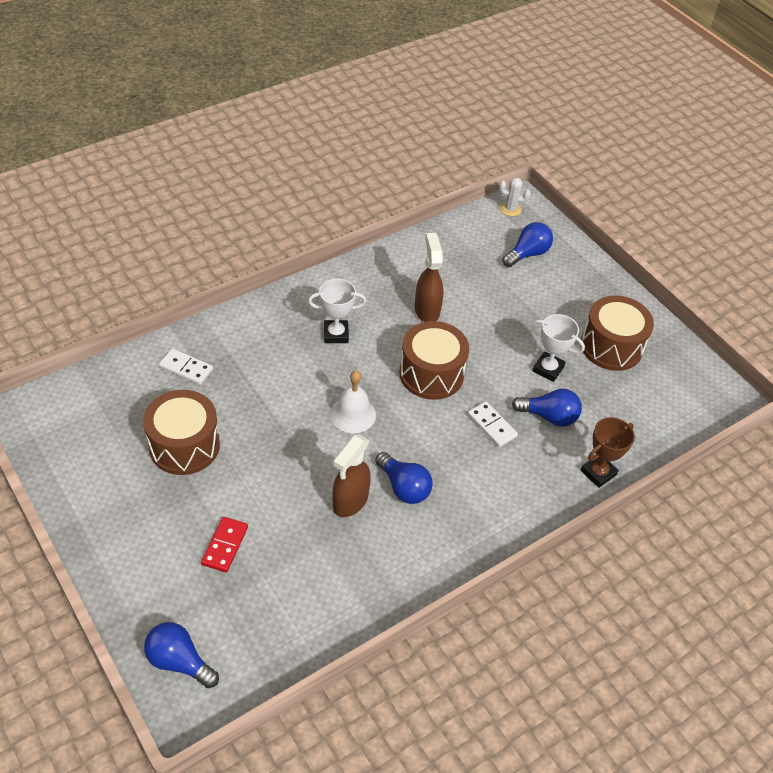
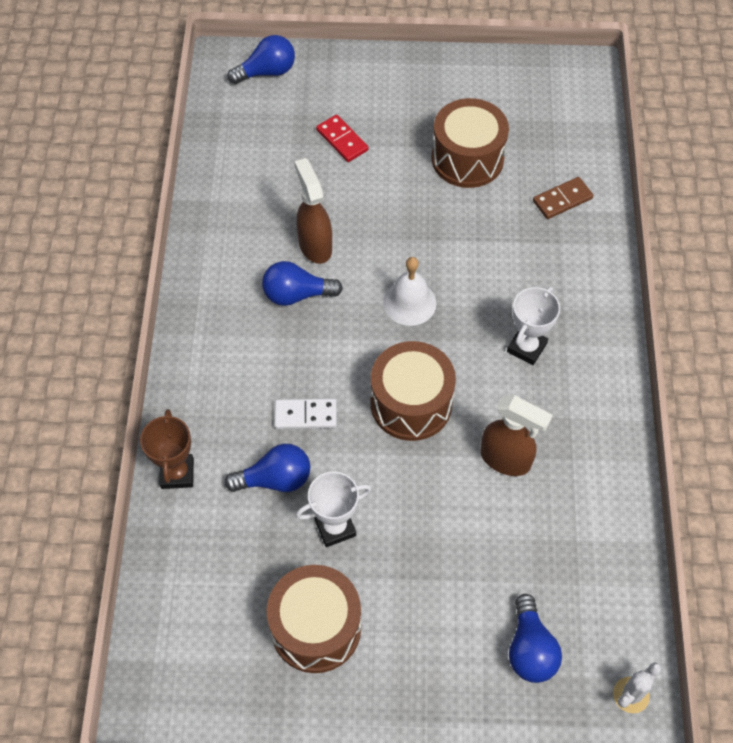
camera: 130 degrees right, 10 degrees up
white domino [159,348,213,385] -> brown domino [533,177,593,219]
blue light bulb [512,389,582,427] -> blue light bulb turned 150 degrees counterclockwise [225,444,310,492]

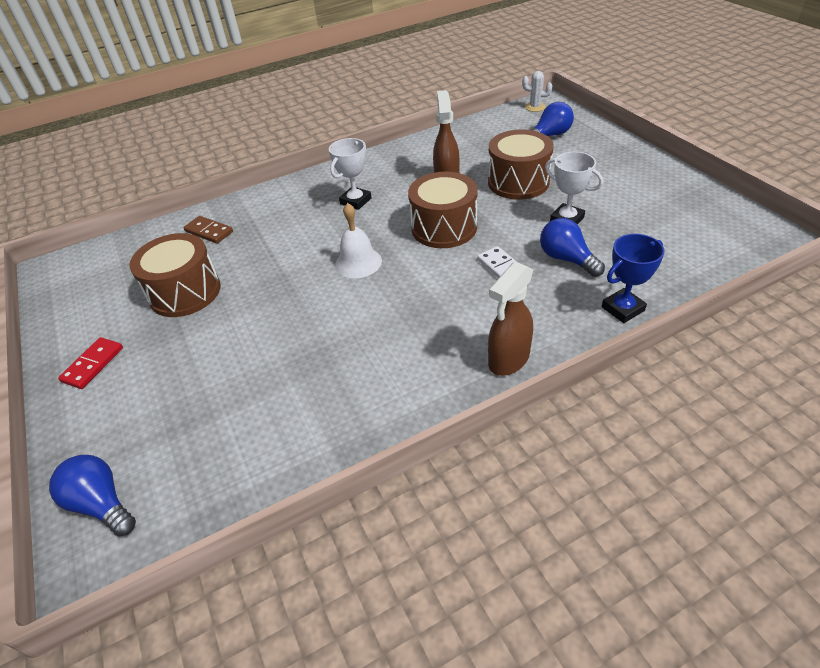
camera: 115 degrees left, 15 degrees down
brown trophy [140,409,194,489] -> blue trophy [602,234,665,323]
blue light bulb [262,261,343,306] -> none
brown drum [267,565,361,673] -> brown drum moved to [488,130,554,200]
brown spray bottle [294,158,332,264] -> brown spray bottle moved to [488,261,533,376]
red domino [316,115,369,162] -> red domino moved to [58,337,123,389]
white trophy [507,287,560,365] -> white trophy turned 60 degrees counterclockwise [329,138,371,210]

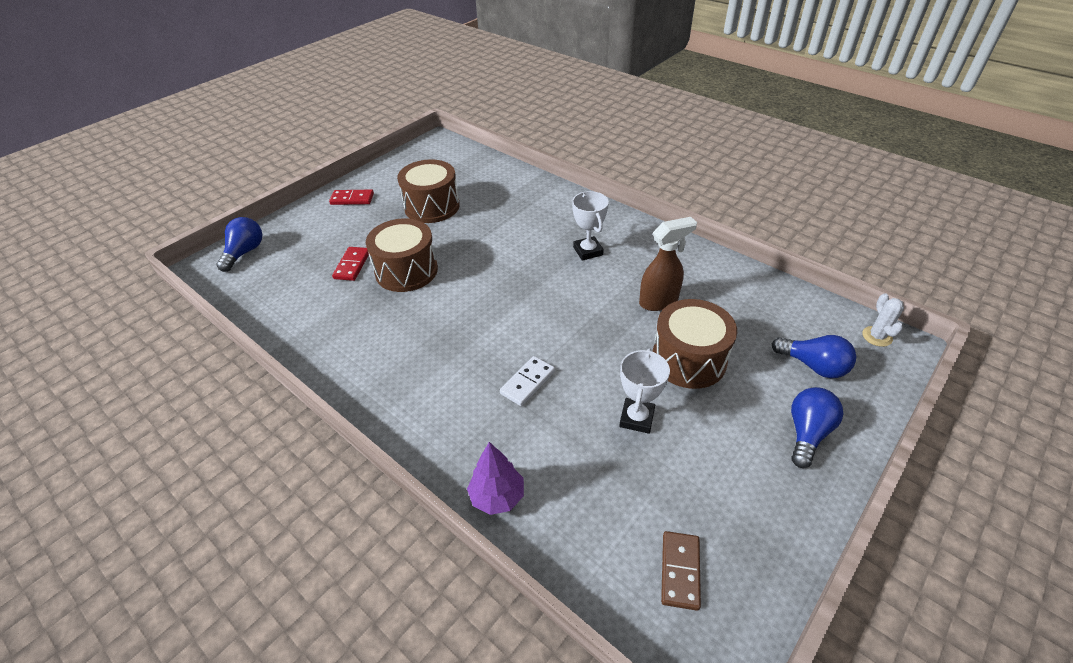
camera: 65 degrees right, 0 degrees up
brown domino [183,216,233,244] -> brown domino moved to [661,531,701,611]
white trophy [329,138,371,210] -> white trophy turned 60 degrees clockwise [572,191,609,261]
white bell [335,203,382,278] -> none
brown drum [408,172,478,248] -> brown drum moved to [366,218,438,292]
brown spray bottle [488,261,533,376] -> none
blue light bulb [540,218,605,277] -> blue light bulb moved to [791,387,843,468]
blue trophy [602,234,665,323] -> purple tree [467,442,524,515]
none -> red domino [332,247,369,281]

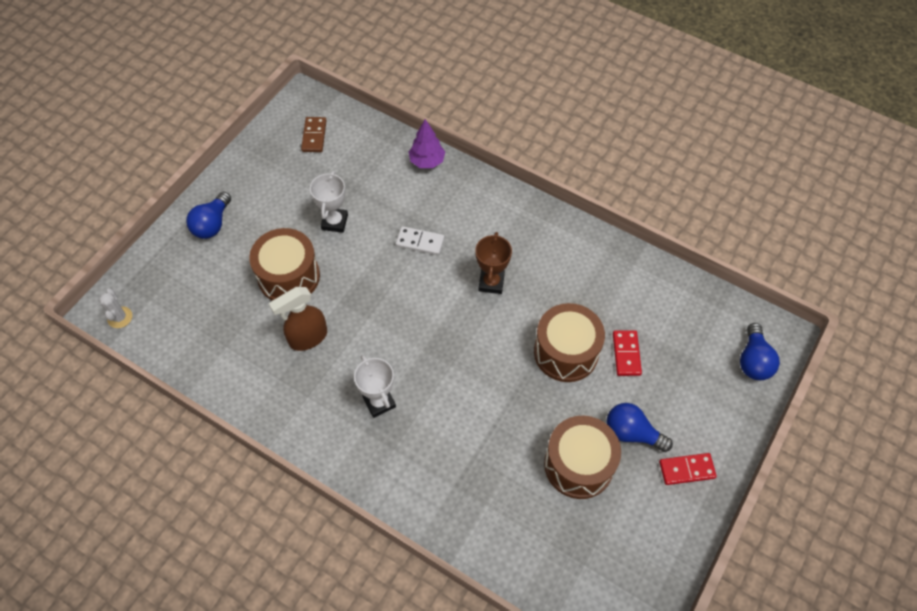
camera: 170 degrees right, 15 degrees up
white domino [500,356,555,406] -> white domino turned 75 degrees clockwise [396,226,444,255]
blue light bulb [772,335,856,378] -> blue light bulb moved to [607,403,673,452]
none -> brown trophy [475,232,512,294]

